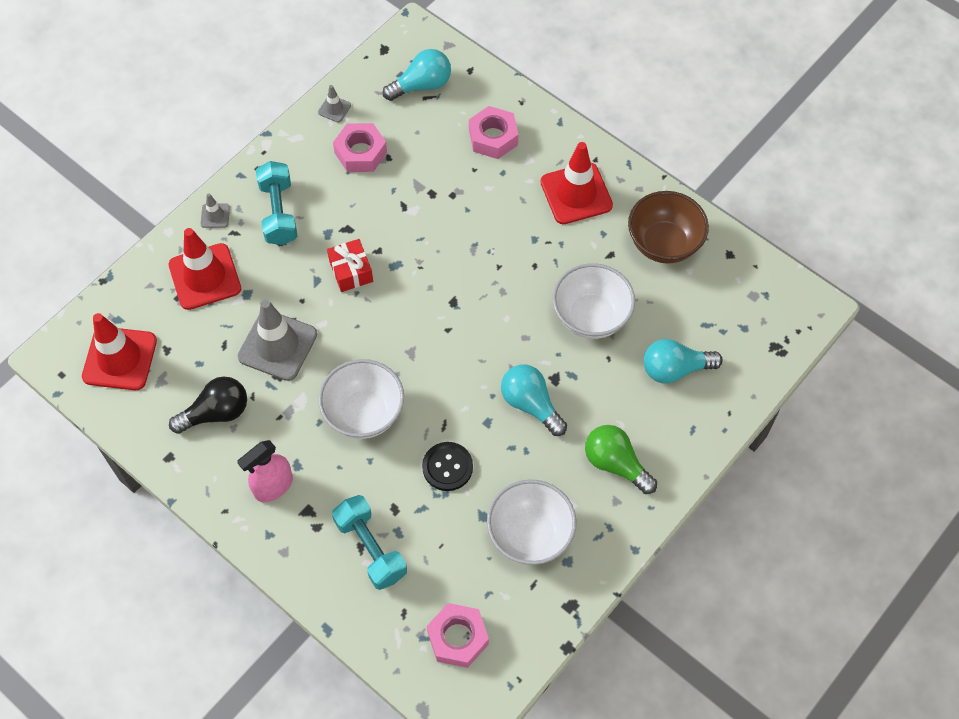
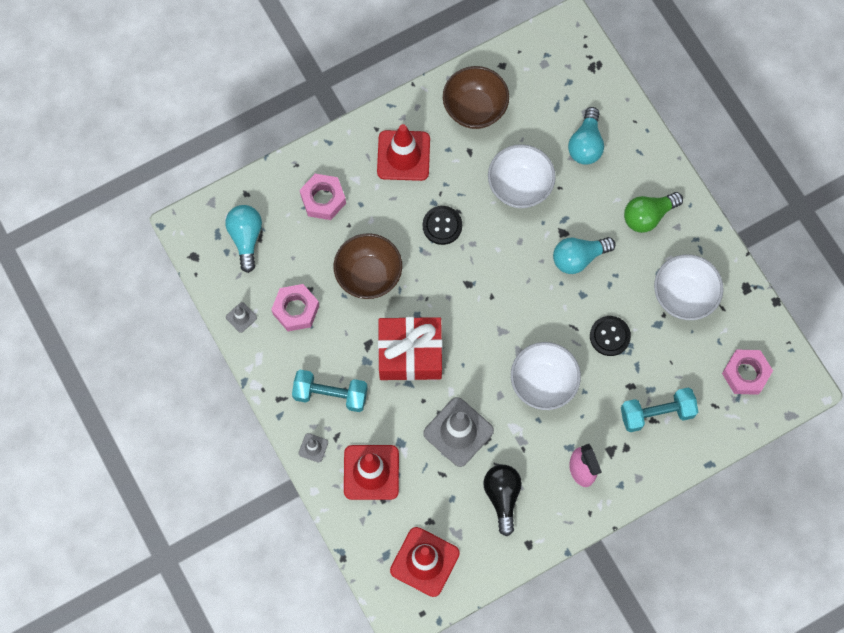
camera: 70 degrees left, 10 degrees up
red gift [327,239,373,292] -> red gift [378,317,442,381], size x1.84
none -> brown bowl [334,233,402,299]
none -> black button [423,206,462,245]

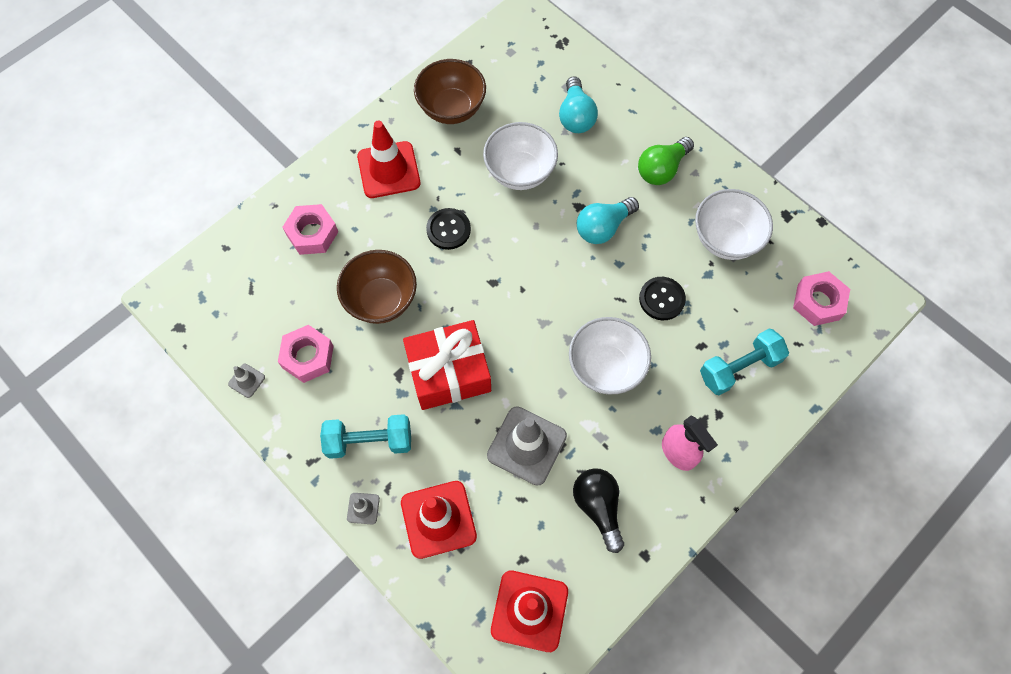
camera: 15 degrees left, 5 degrees down
turquoise light bulb [225,205,262,273] -> none

